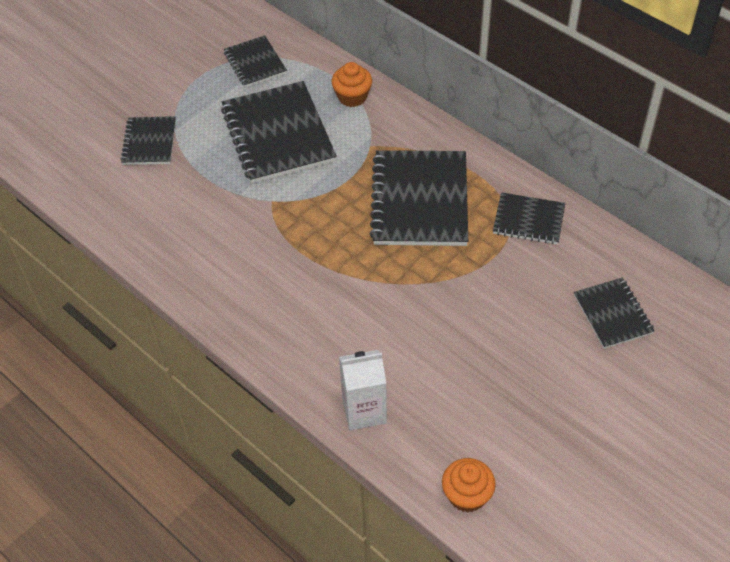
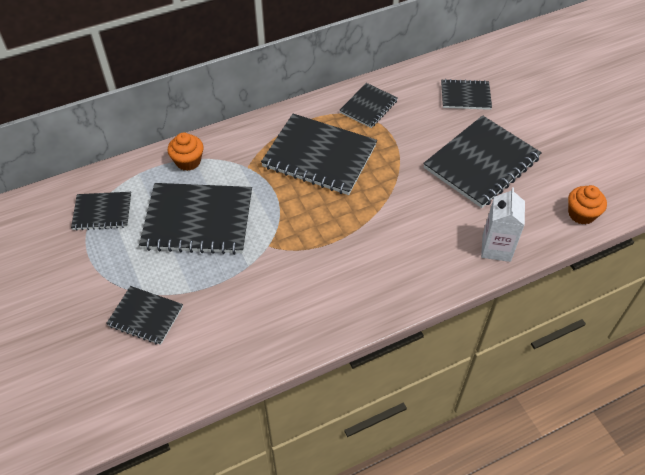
camera: 70 degrees left, 0 degrees up
none -> black notebook [423,115,542,208]

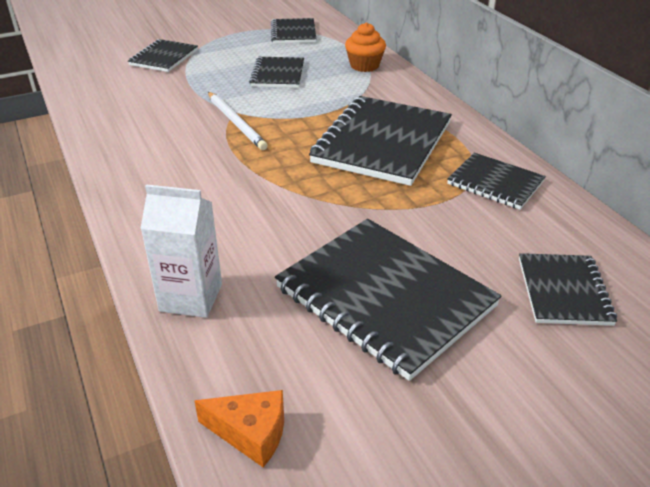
camera: 90 degrees right, 15 degrees down
black notebook [139,183,252,255] -> black notebook [249,57,304,88], size x0.55
orange cupcake [568,185,607,225] -> orange cheese [195,390,284,467]
none -> white pencil [208,92,268,150]

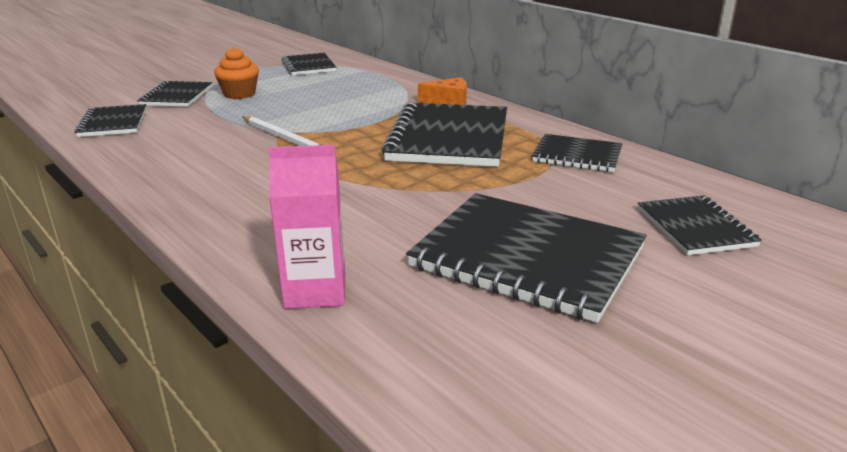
camera: 15 degrees left, 10 degrees down
white carton [140,185,222,318] -> pink carton [268,145,345,309]
orange cheese [195,390,284,467] -> orange cheese moved to [418,77,467,105]
black notebook [249,57,304,88] -> black notebook moved to [75,104,146,137]
orange cupcake [345,22,386,72] -> orange cupcake moved to [214,47,259,99]

